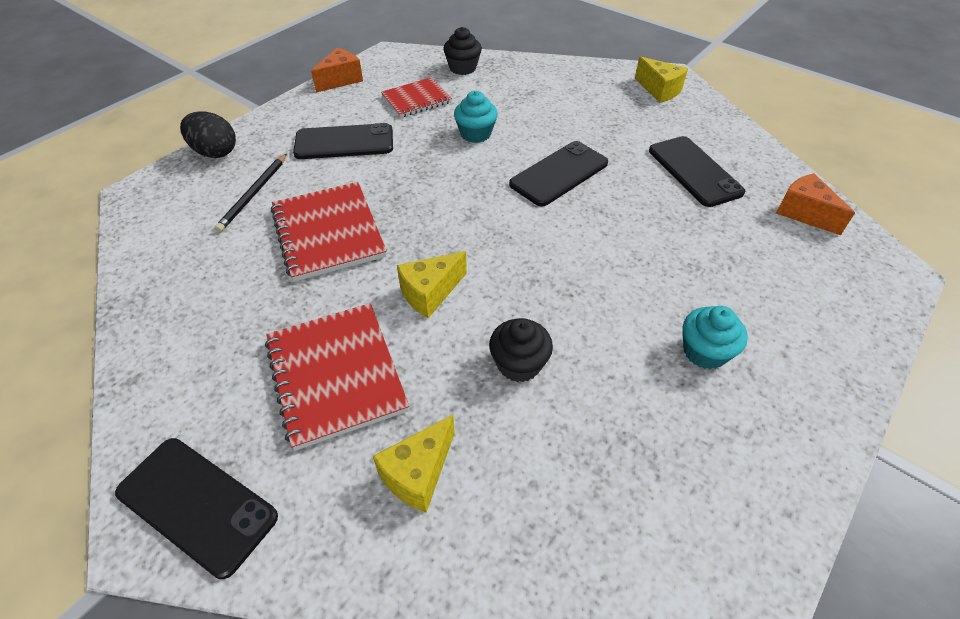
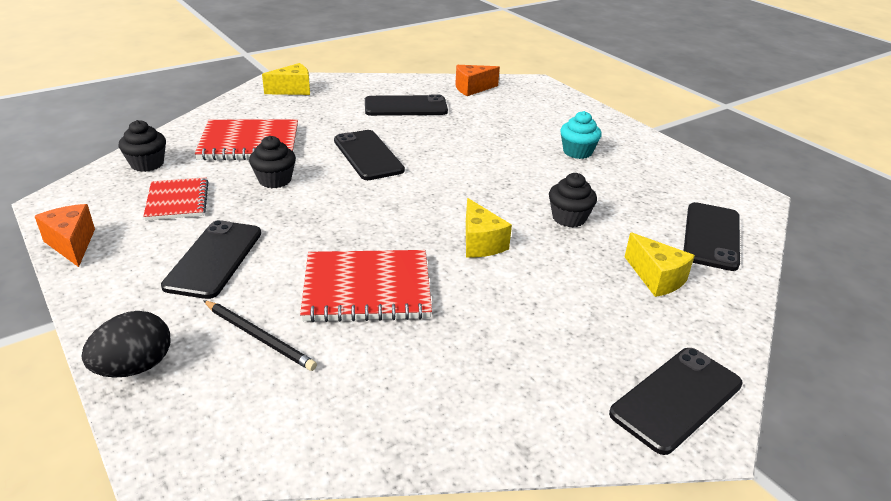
camera: 75 degrees left, 15 degrees down
red notebook [265,303,409,451] -> red notebook moved to [195,119,298,160]
turquoise cupcake [454,91,498,143] -> black cupcake [249,136,296,188]
none -> black phone [684,202,740,271]

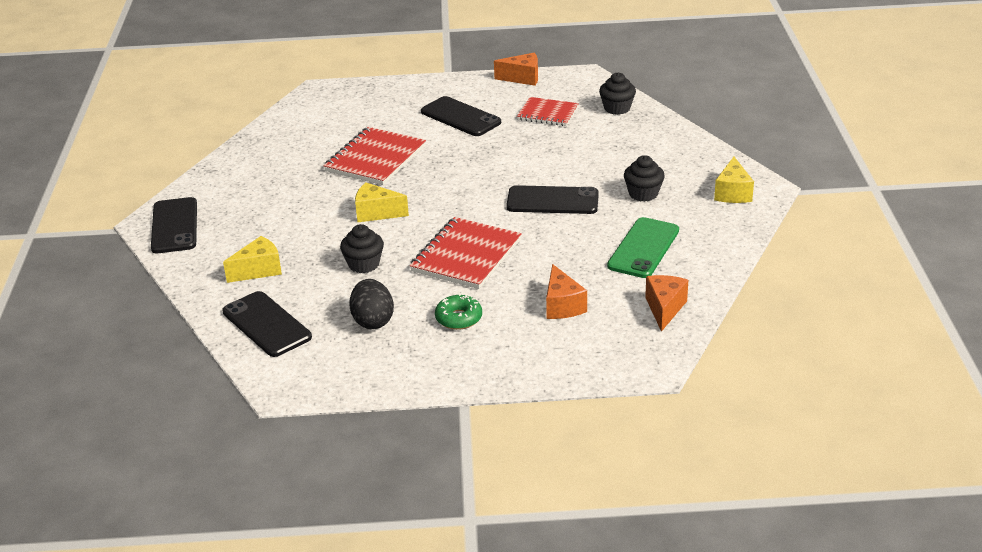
camera: 125 degrees right, 0 degrees up
black egg [81,311,170,378] -> black egg moved to [349,279,394,329]
red notebook [195,119,298,160] -> red notebook moved to [410,217,522,289]
black pencil [203,300,317,371] -> none
black cupcake [249,136,296,188] -> black cupcake moved to [624,155,665,202]
black phone [365,95,448,116] -> green phone [607,217,679,278]
turquoise cupcake [560,111,602,159] -> green donut [435,293,482,330]
yellow cheese [625,233,695,297] -> yellow cheese turned 150 degrees clockwise [223,236,282,283]
none -> orange cheese [546,264,587,319]

